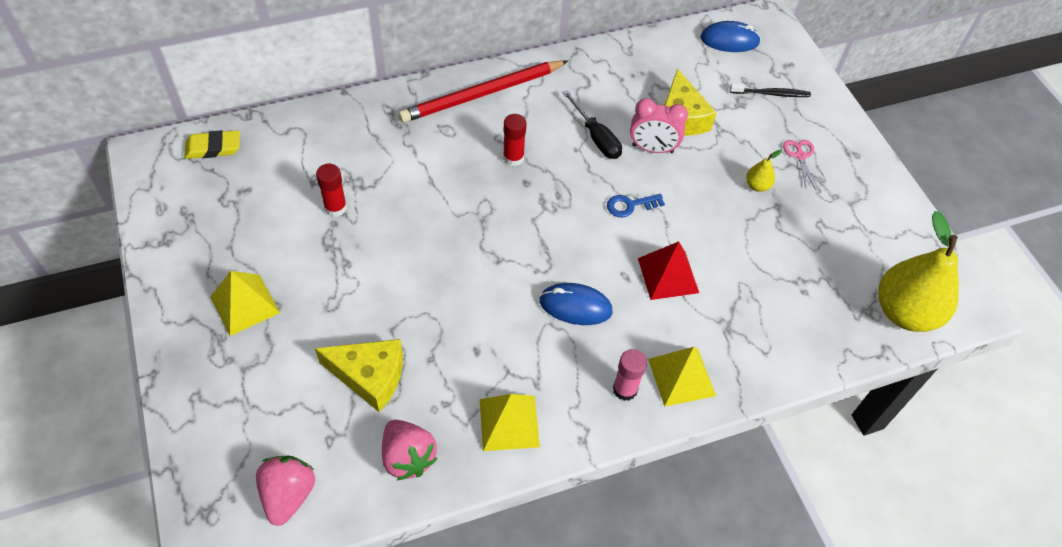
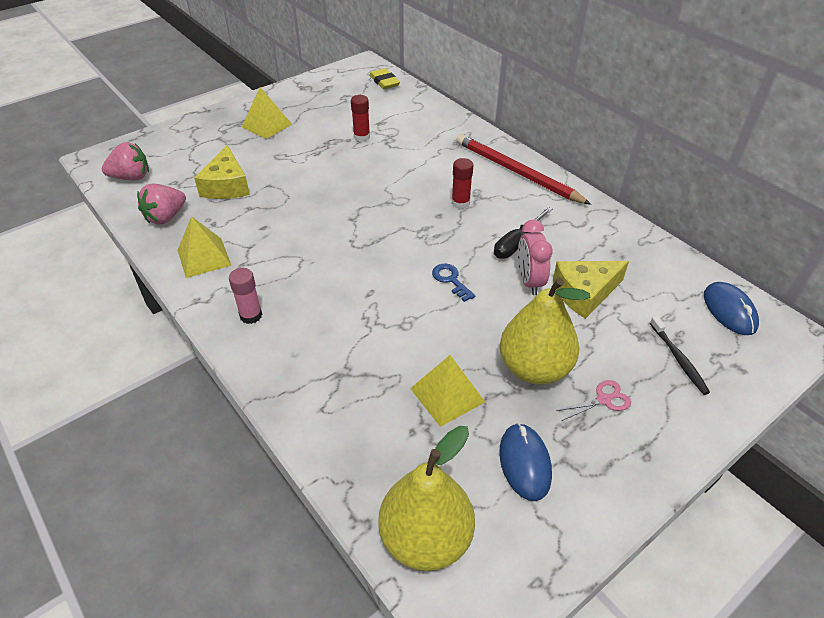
camera: 75 degrees right, 10 degrees down
blue mouse [540,283,613,325] -> blue mouse moved to [499,423,552,501]
red pyramid [638,241,699,300] -> none
yellow pyramid [648,347,716,407] -> yellow pyramid moved to [410,355,485,427]
yellow pear [746,150,782,192] -> yellow pear [500,278,590,385], size x2.40

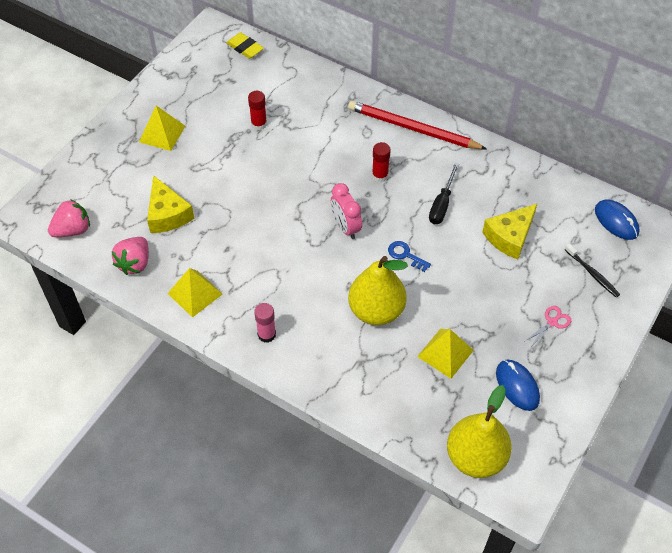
camera: 20 degrees left, 10 degrees up
yellow pear [500,278,590,385] -> yellow pear moved to [348,256,408,325]
pink clock [518,220,553,295] -> pink clock moved to [331,183,362,239]

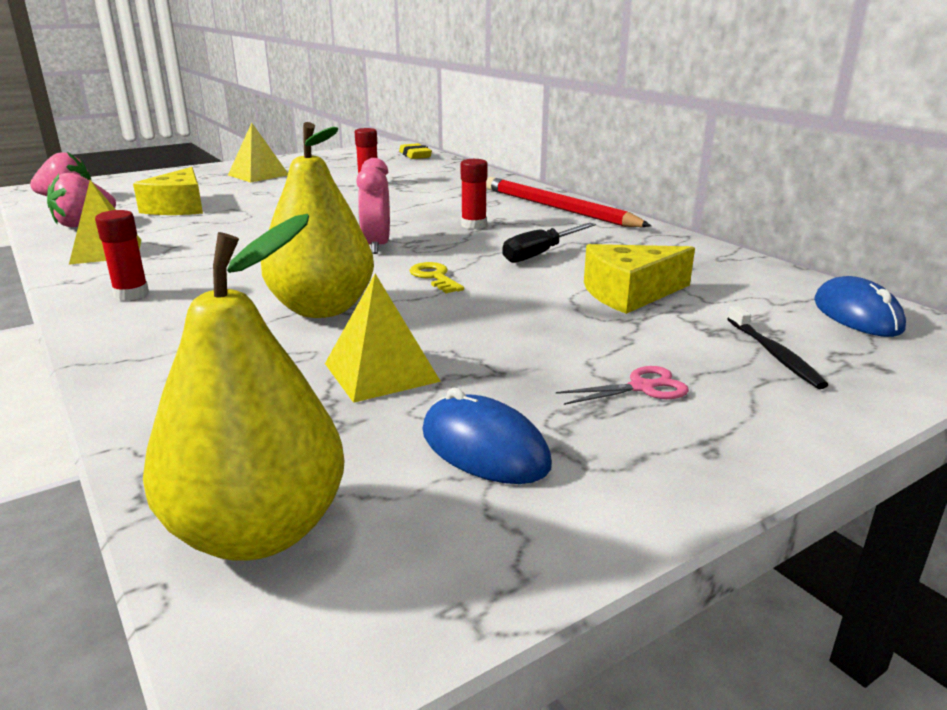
camera: 25 degrees right, 30 degrees down
pink glue stick [254,303,276,343] -> red glue stick [95,210,149,301]
blue key [388,241,431,272] -> yellow key [409,262,464,293]
blue mouse [496,359,540,411] -> blue mouse turned 45 degrees counterclockwise [422,388,552,484]

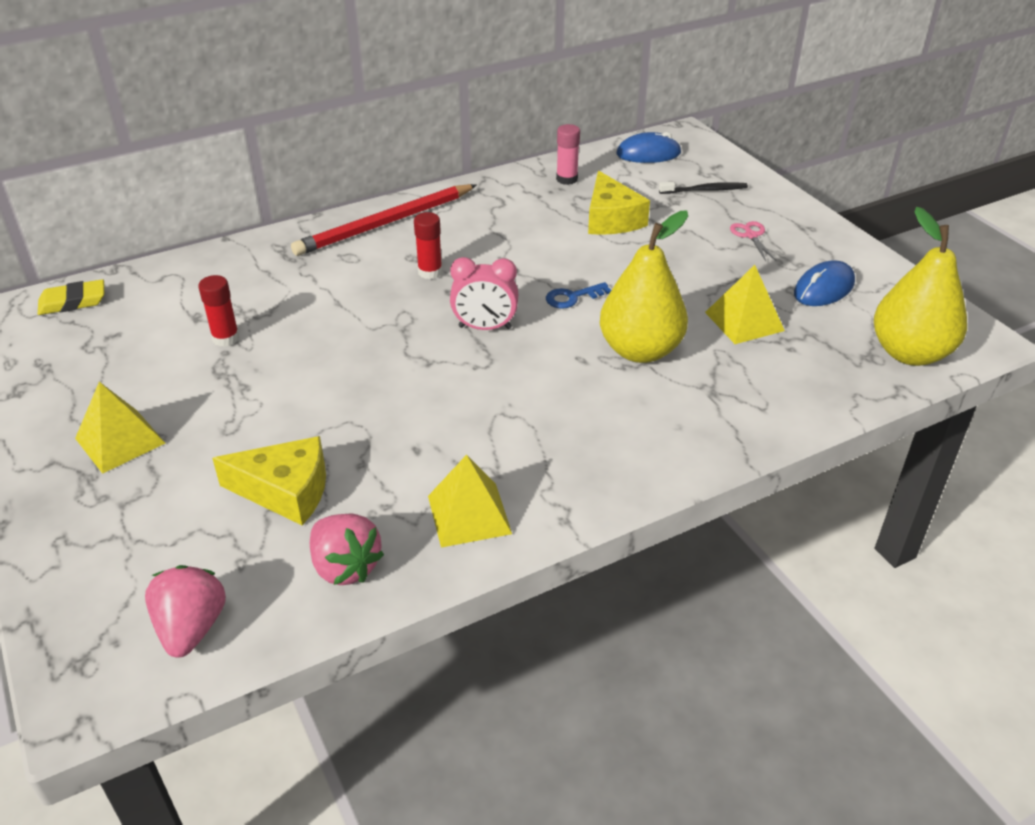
camera: 85 degrees left, 15 degrees up
red glue stick [95,210,149,301] -> none
yellow key [409,262,464,293] -> blue key [546,282,611,309]
black screwdriver [502,223,596,263] -> none
none -> pink glue stick [556,124,580,185]

